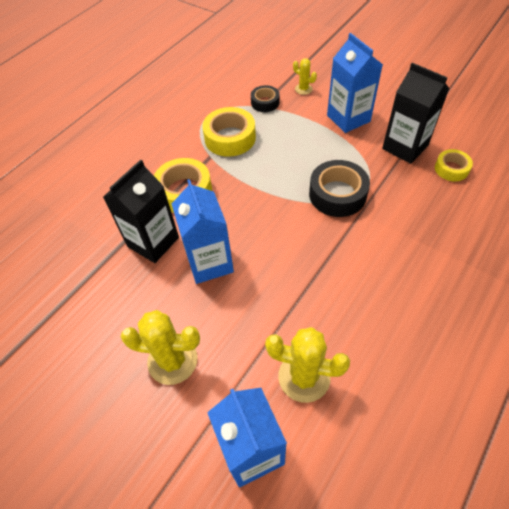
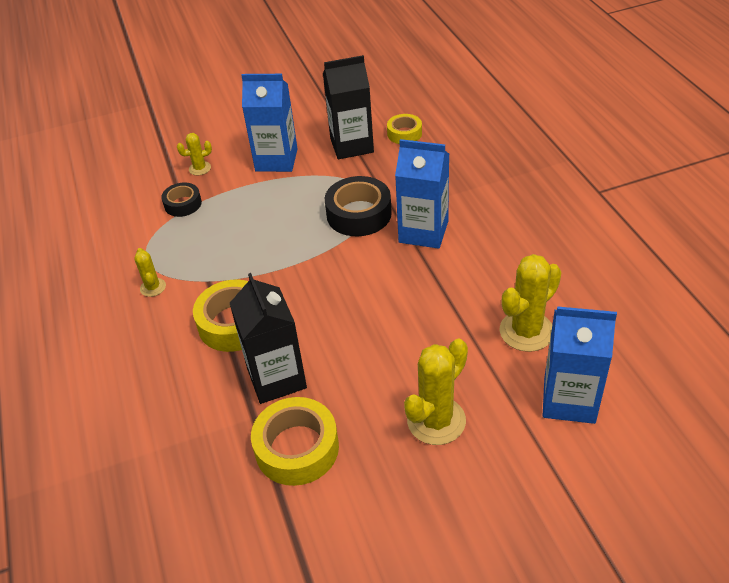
camera: 55 degrees left, 10 degrees down
blue carton [172,179,234,284] -> blue carton moved to [395,139,449,249]
yellow tape [202,107,256,157] -> yellow tape moved to [251,397,339,486]
none -> yellow cactus [134,248,166,297]

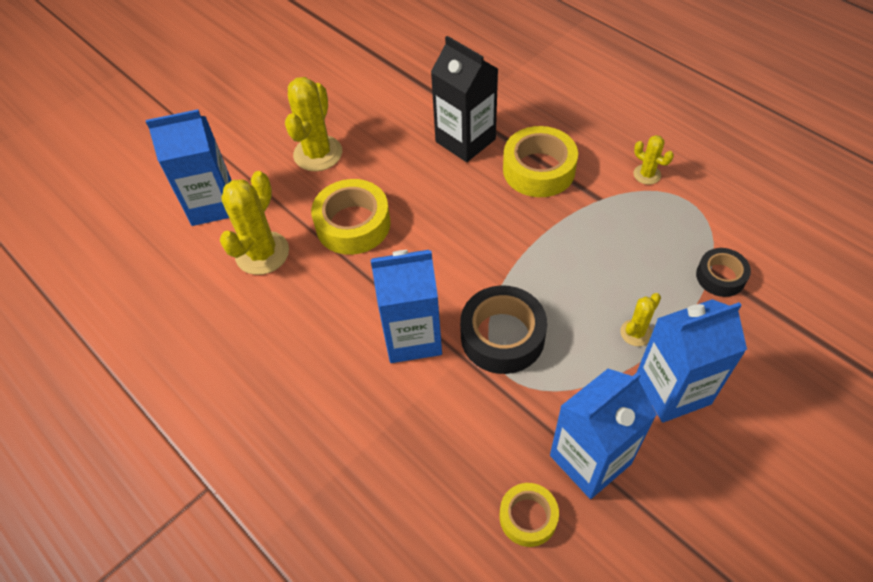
camera: 155 degrees right, 10 degrees up
yellow cactus [177,133,212,175] -> yellow cactus moved to [620,293,661,346]
yellow tape [251,397,339,486] -> yellow tape moved to [311,179,391,255]
black carton [323,55,374,159] -> blue carton [550,369,657,499]

